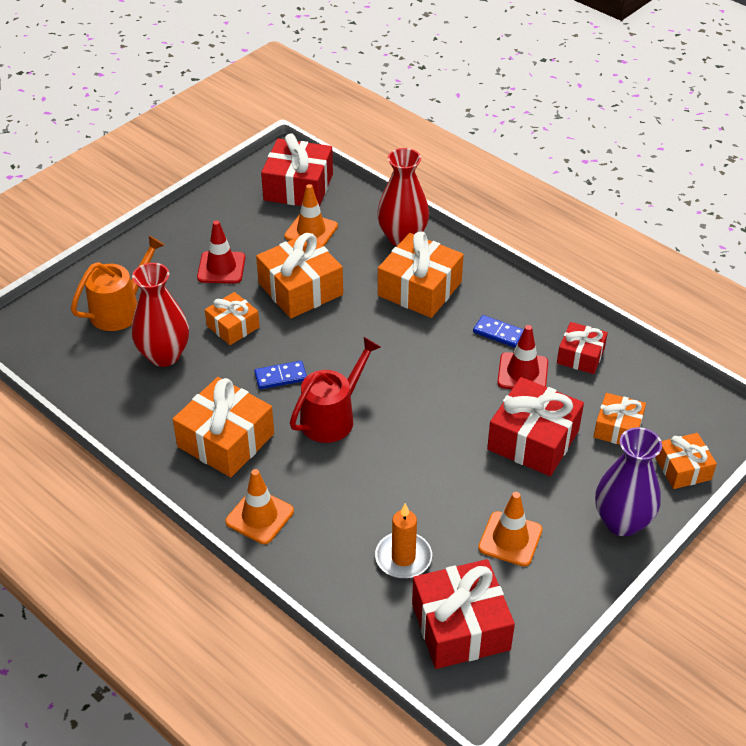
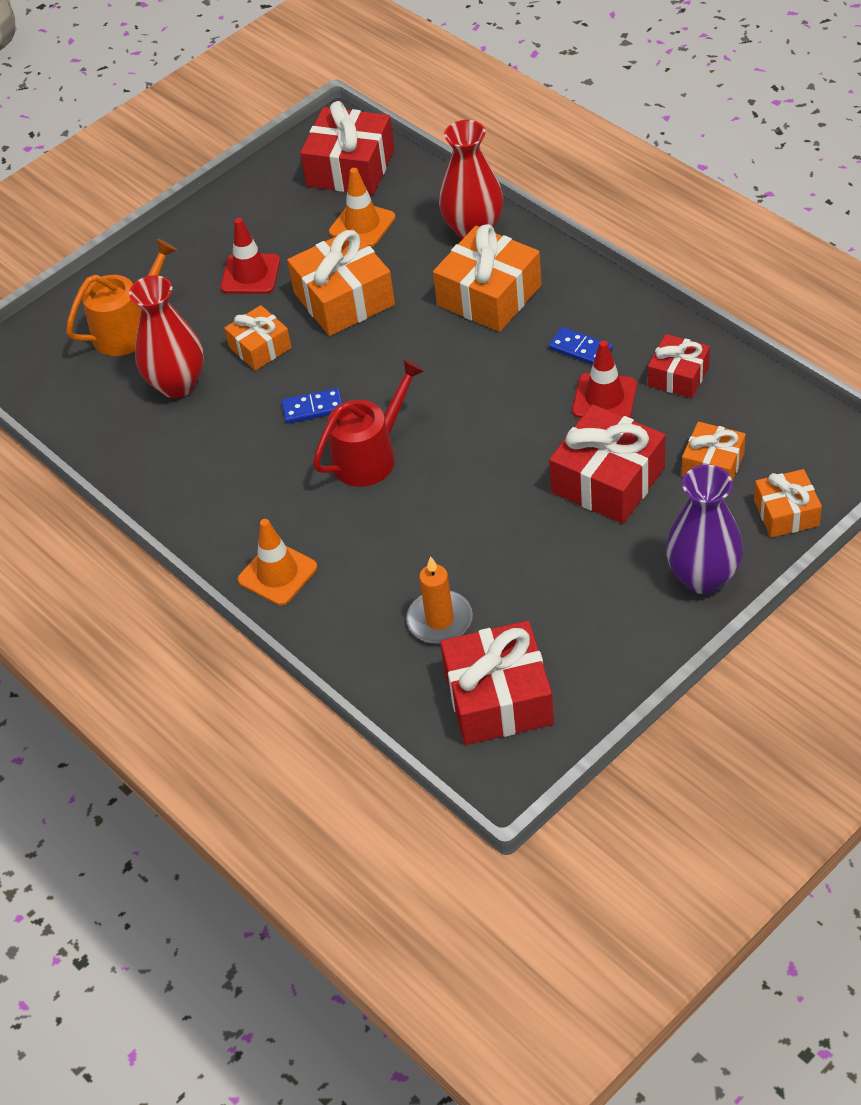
camera: 10 degrees right, 5 degrees up
orange gift [173,377,274,477] -> none
orange traffic cone [478,492,542,566] -> none

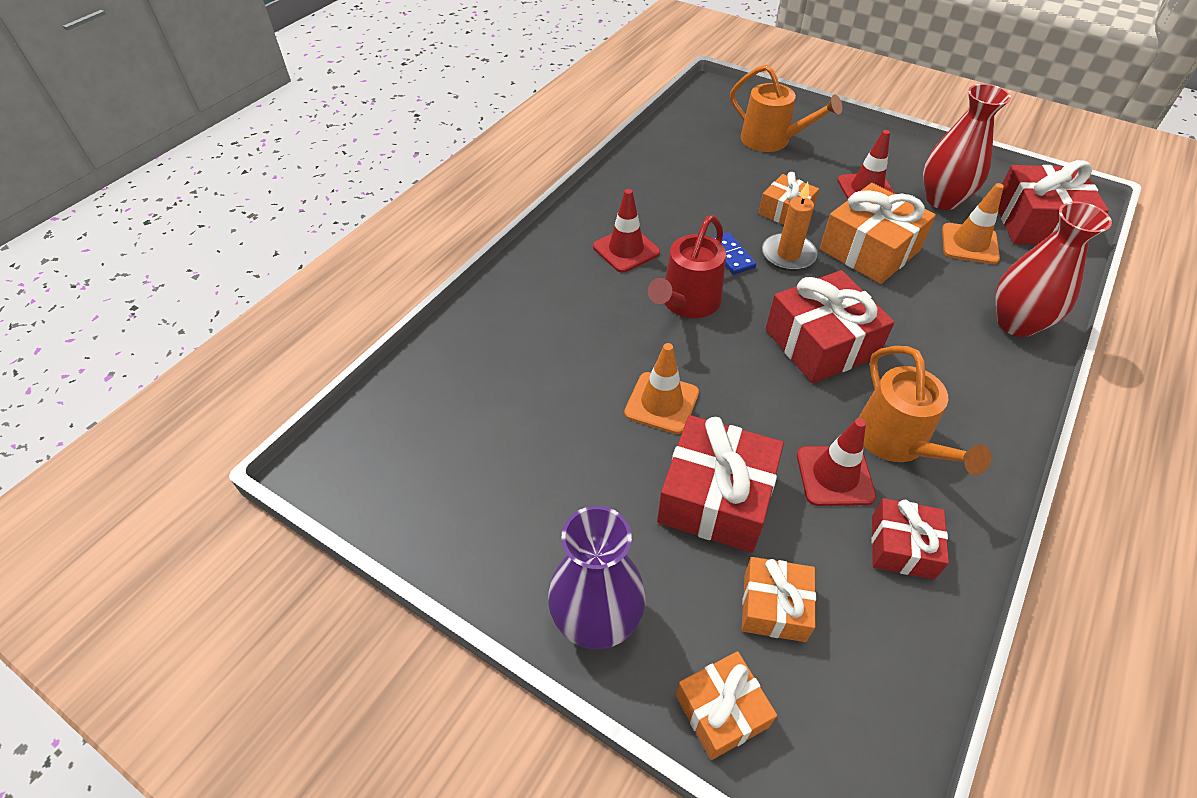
camera: 70 degrees right, 0 degrees up
red vase [129,275,204,398] -> red vase moved to [923,84,1011,210]
orange traffic cone [238,519,317,606] -> orange traffic cone moved to [624,343,699,434]
red watering can [313,359,425,487] -> red watering can turned 90 degrees clockwise [648,215,726,318]
orange candle [406,556,473,644] -> orange candle moved to [762,182,818,271]
orange gift [433,224,542,332] -> none
red gift [440,621,554,745] -> red gift moved to [766,270,894,384]
blue domino [549,327,613,365] -> orange watering can [858,346,992,475]
none -> red traffic cone [593,189,660,273]

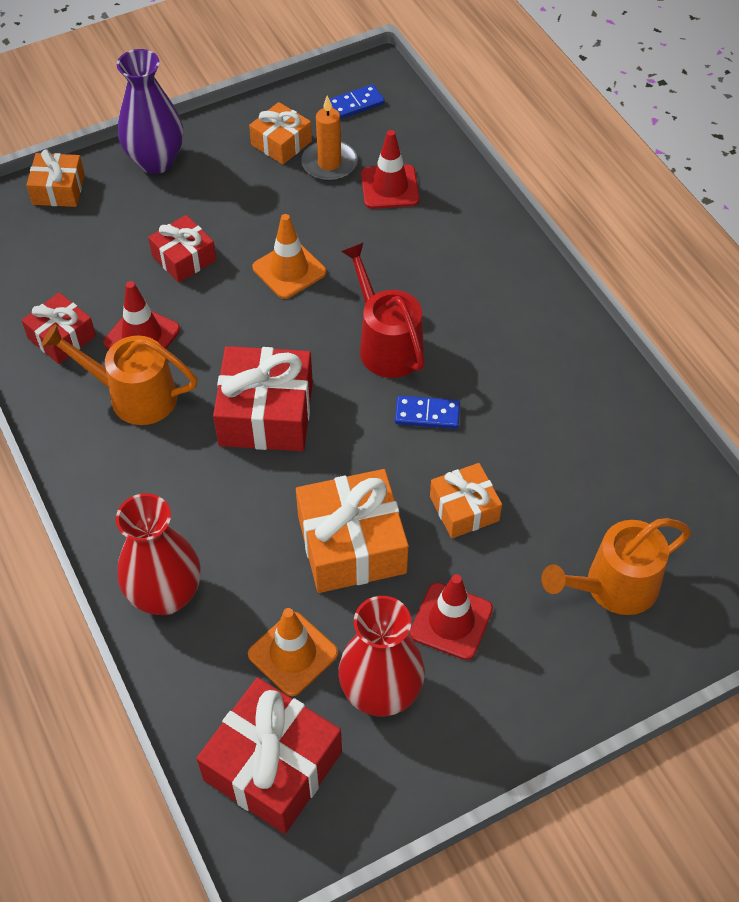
camera: 120 degrees right, 5 degrees up
red traffic cone [593,189,660,273] -> red traffic cone moved to [361,130,419,209]
red gift [657,415,784,553] -> red gift [148,215,216,283], size x0.59
orange gift [742,557,816,642] -> orange gift moved to [249,102,312,164]
orange candle [762,182,818,271] -> orange candle moved to [301,95,358,181]
none -> blue domino [330,84,385,119]

